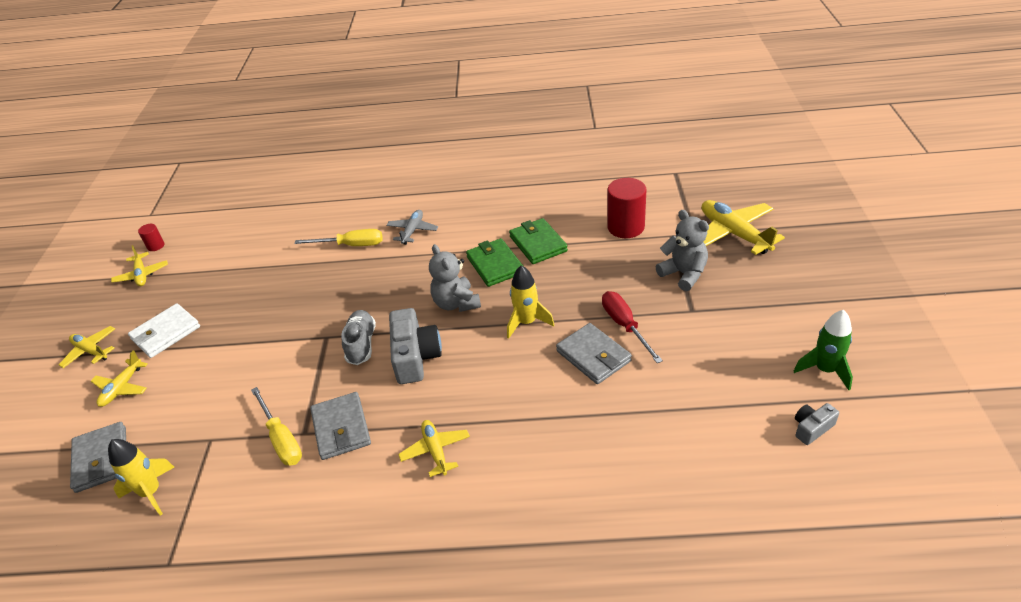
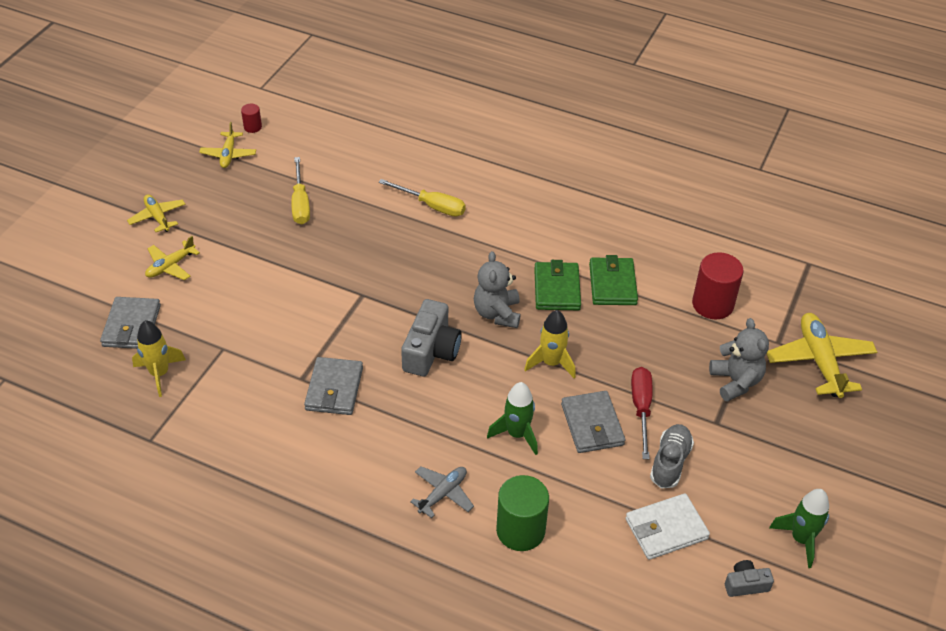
camera: 20 degrees right, 5 degrees up
white wallet [128,303,200,358] -> white wallet moved to [626,493,710,560]
yellow screwdriver [251,387,302,466] -> yellow screwdriver moved to [292,157,310,224]
grey shoe [341,310,376,365] -> grey shoe moved to [650,424,694,488]
grey plane [386,210,438,245] -> grey plane moved to [410,466,474,518]
yellow plane [398,420,470,477] -> none
none -> green rocket [487,382,538,455]
none -> green cylinder [496,475,549,551]

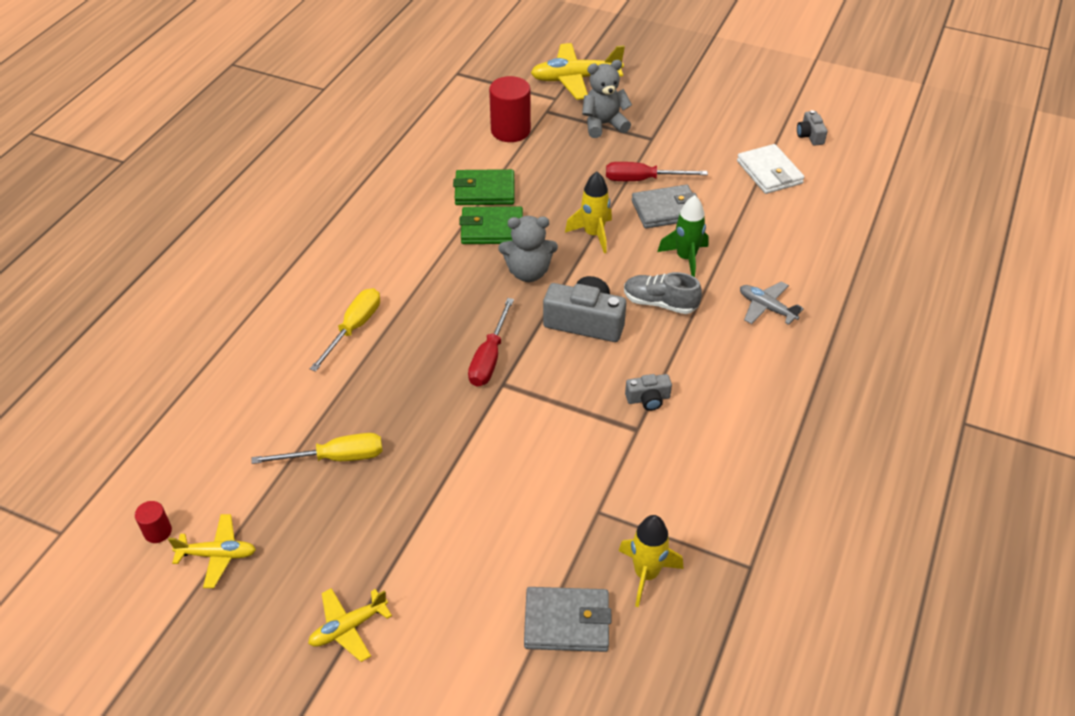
camera: 90 degrees left, 0 degrees up
yellow plane [145,236,200,280] -> none
grey wallet [304,357,363,415] -> grey camera [625,374,672,411]
green cylinder [496,475,549,551] -> none
grey shoe [650,424,694,488] -> grey shoe moved to [624,272,702,314]
green rocket [769,489,829,568] -> none
none -> red screwdriver [468,298,514,387]

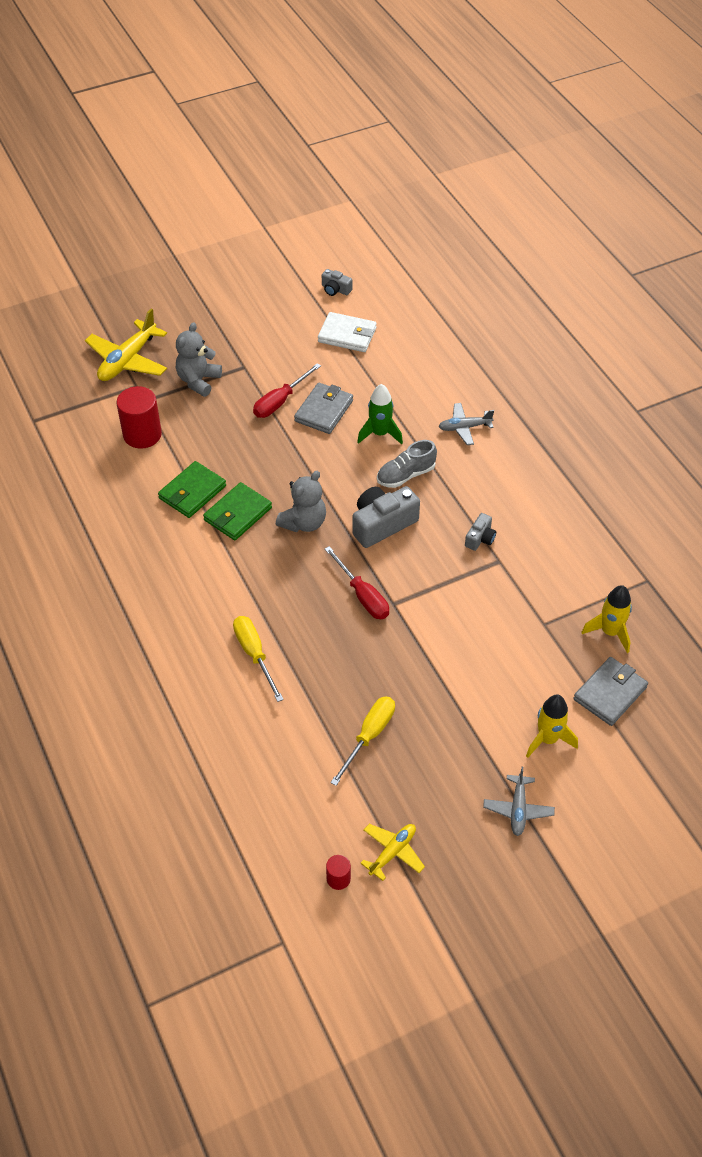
camera: 50 degrees left, 5 degrees up
yellow plane [308,588,392,662] -> grey plane [483,767,555,836]
yellow rocket [565,172,612,253] -> yellow rocket moved to [526,695,578,758]

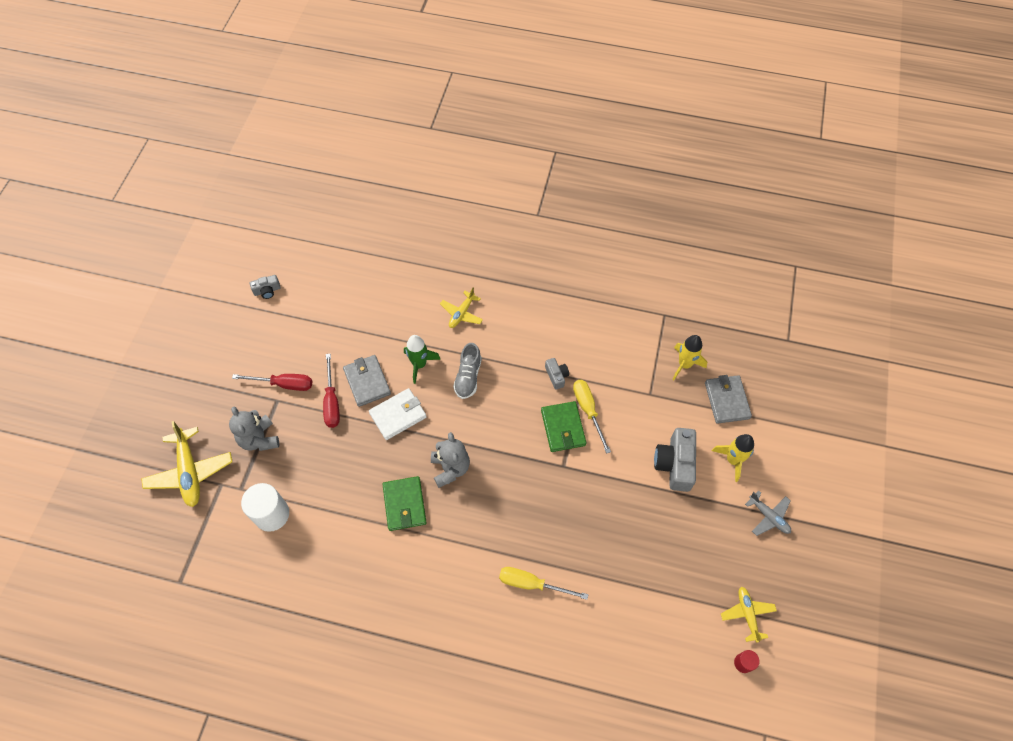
camera: 50 degrees left, 10 degrees up
red cylinder [116,386,162,449] -> white cylinder [241,483,289,532]
green wallet [158,461,226,518] -> green wallet moved to [541,401,586,452]
white wallet [318,312,377,352] -> white wallet moved to [369,388,426,440]
red screwdriver [325,546,389,619] -> red screwdriver moved to [232,374,312,391]
yellow screwdriver [330,696,395,786] -> yellow screwdriver moved to [573,380,611,454]
grey camera [352,486,420,548] -> grey camera moved to [654,428,696,492]
grey plane [438,403,494,445] -> yellow plane [440,288,483,328]

